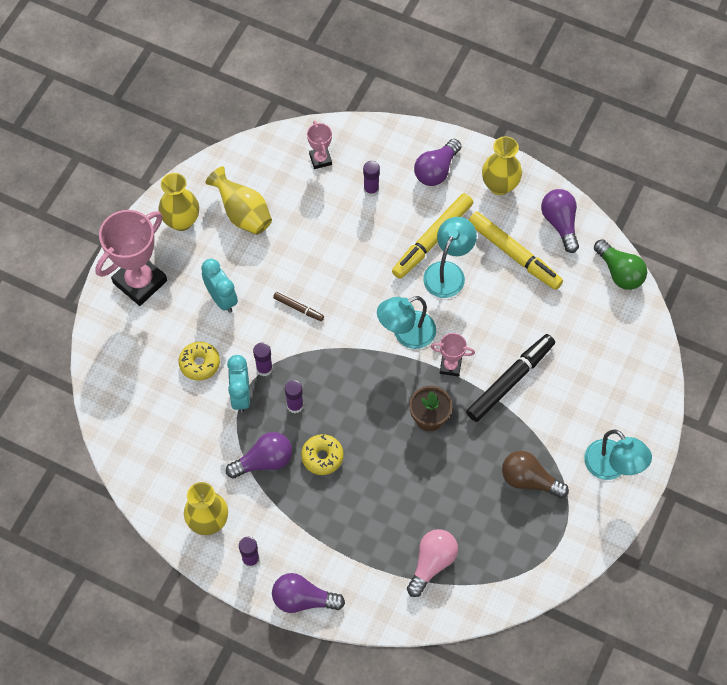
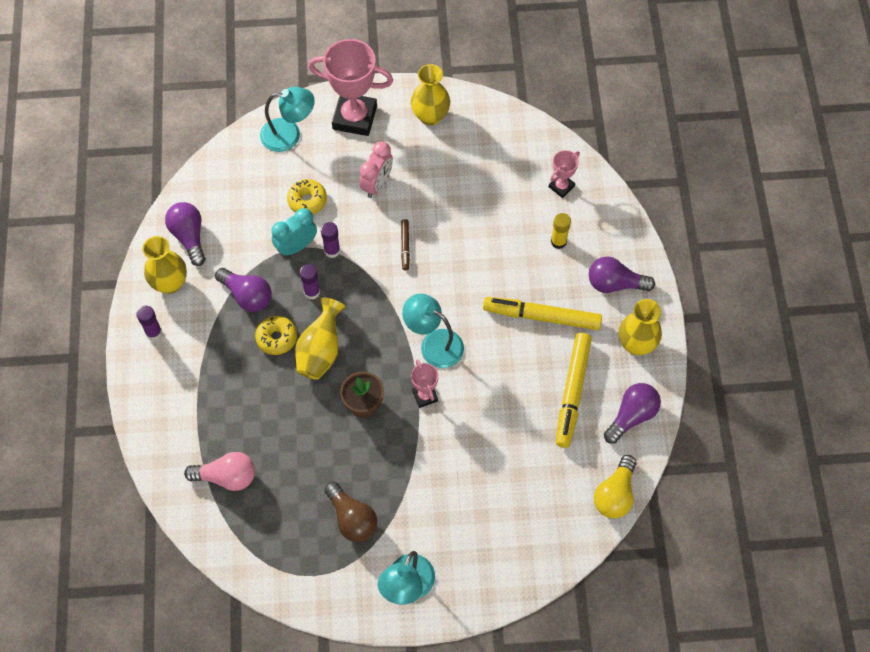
camera: 60 degrees right, 0 degrees up
turquoise clock [201,259,238,313] -> pink clock [360,141,393,198]
yellow vase [205,166,272,235] -> yellow vase moved to [295,298,345,380]
purple light bulb [272,573,345,613] -> purple light bulb moved to [165,202,206,266]
purple glue stick [363,161,380,197] -> yellow glue stick [551,213,571,249]
turquoise lamp [423,217,477,298] -> turquoise lamp moved to [260,87,315,152]
black marker [466,334,555,422] -> none
brown light bulb [502,451,569,498] -> brown light bulb turned 150 degrees clockwise [324,482,377,542]
green light bulb [594,239,647,290] -> yellow light bulb [594,455,636,518]

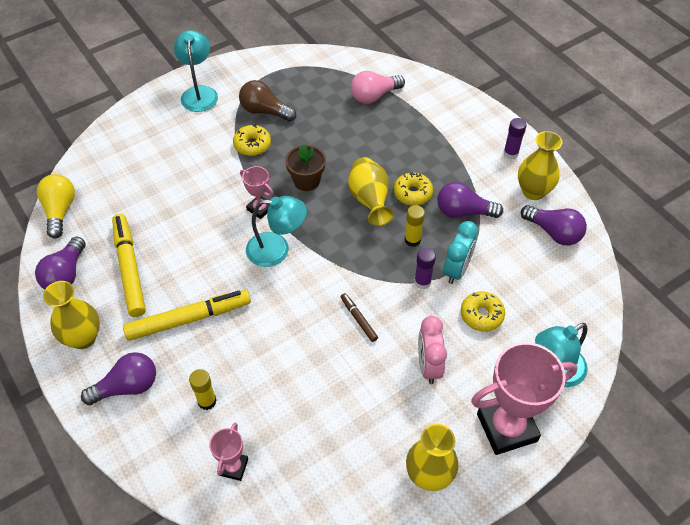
camera: 150 degrees right, 10 degrees down
purple glue stick [300,264,320,300] -> yellow glue stick [405,205,425,247]
none -> yellow donut [233,124,271,156]

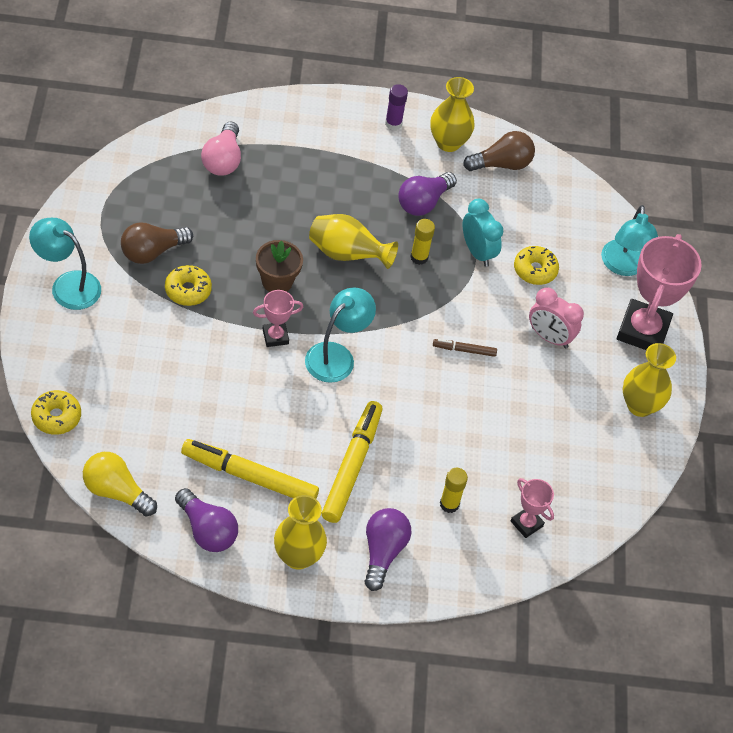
camera: 60 degrees left, 0 degrees up
yellow donut [393,172,433,206] -> yellow donut moved to [31,390,81,435]
purple glue stick [414,248,436,289] -> none
purple light bulb [521,205,587,245] -> brown light bulb [463,131,535,171]

